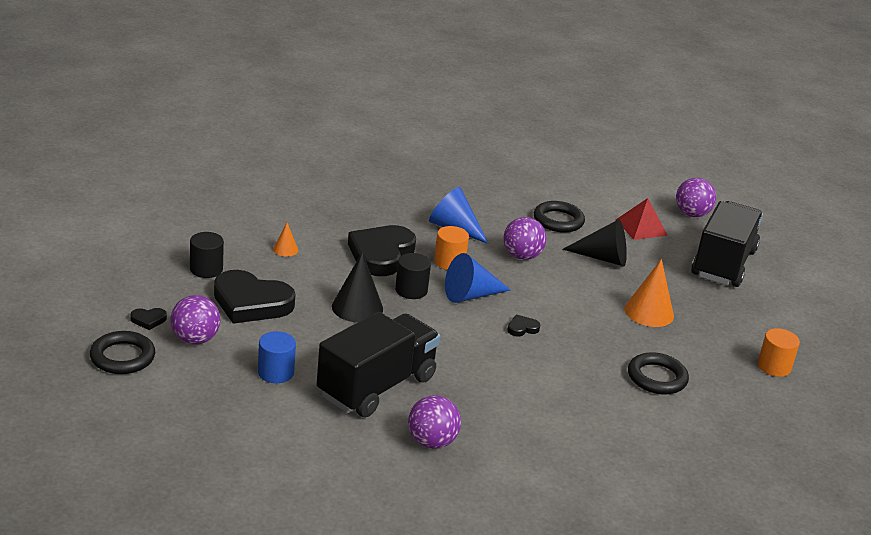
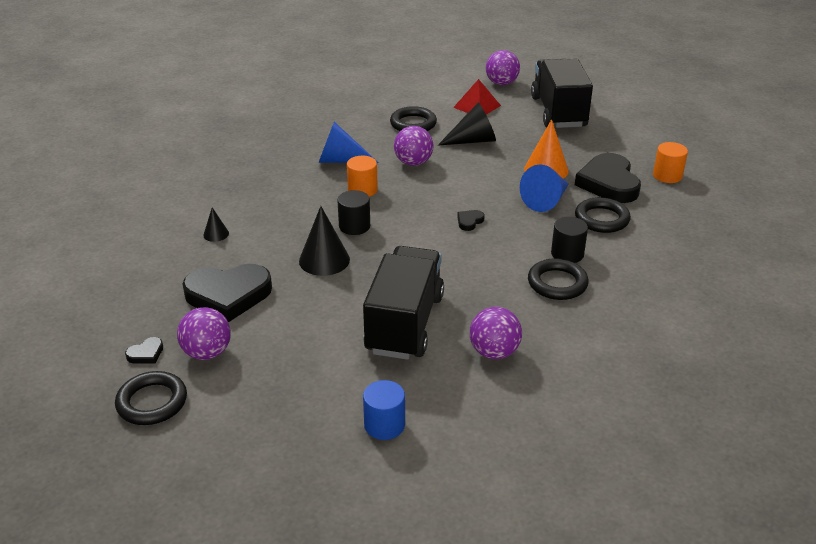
camera: 25 degrees left, 5 degrees up
black cylinder [190,232,224,278] -> black cylinder moved to [551,217,588,263]
blue cylinder [258,331,296,383] -> blue cylinder moved to [363,380,405,440]
orange cone [273,223,298,257] -> black cone [203,208,229,242]
black heart [348,225,416,276] -> black heart moved to [575,153,641,203]
blue cone [445,253,511,303] -> blue cone moved to [520,165,569,212]
none -> black ring [528,258,589,300]

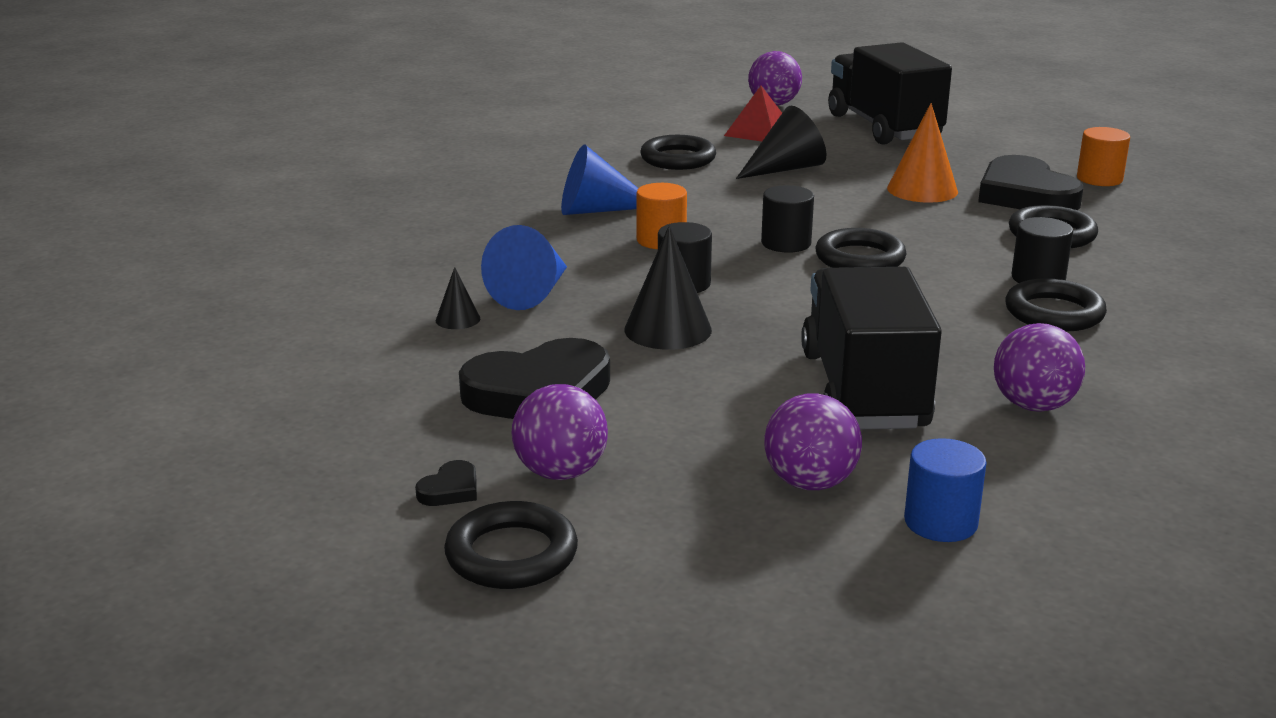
camera: 15 degrees left, 10 degrees down
purple ball [394,126,434,166] -> purple ball moved to [764,393,862,490]
black heart [457,210,485,231] -> black ring [816,228,907,268]
blue cone [520,165,569,212] -> blue cone moved to [481,225,567,310]
none -> black cylinder [761,185,814,253]

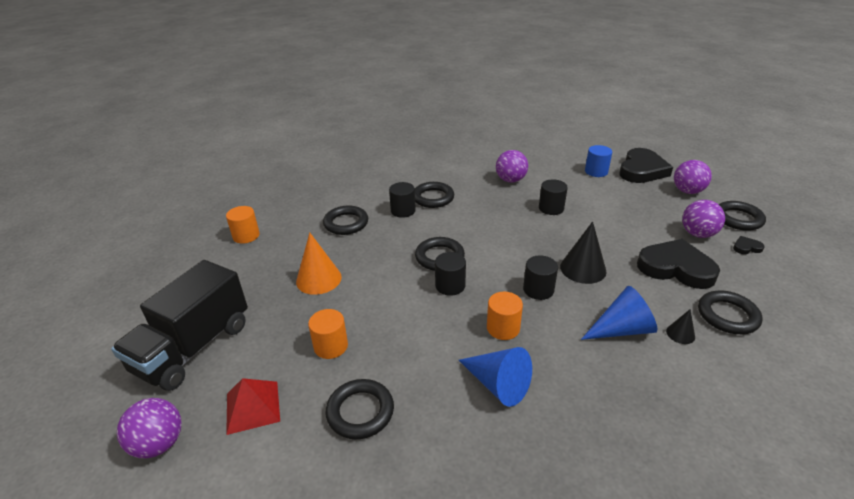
camera: 130 degrees left, 10 degrees up
black cone [736,106,826,179] -> orange cylinder [308,309,348,359]
purple ball [764,393,862,490] -> purple ball moved to [674,160,712,194]
black truck [801,267,942,429] -> black cylinder [539,179,568,215]
black heart [978,155,1083,210] -> black heart moved to [620,148,673,183]
none -> black ring [698,291,762,334]

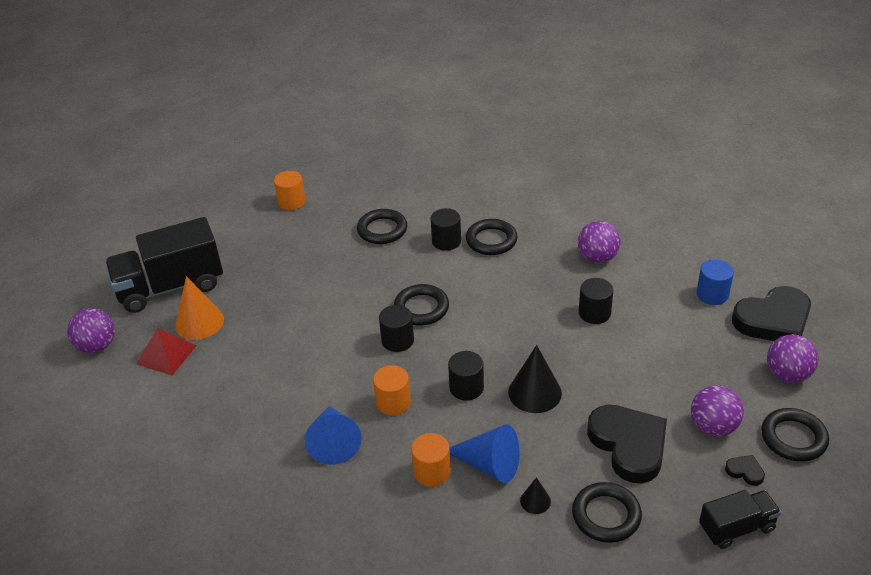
camera: 40 degrees right, 5 degrees up
orange cone [296,232,342,295] -> orange cone moved to [175,276,224,340]
orange cylinder [308,309,348,359] -> orange cylinder moved to [411,433,451,487]
black ring [325,379,394,439] -> none
none -> black truck [699,490,781,549]

